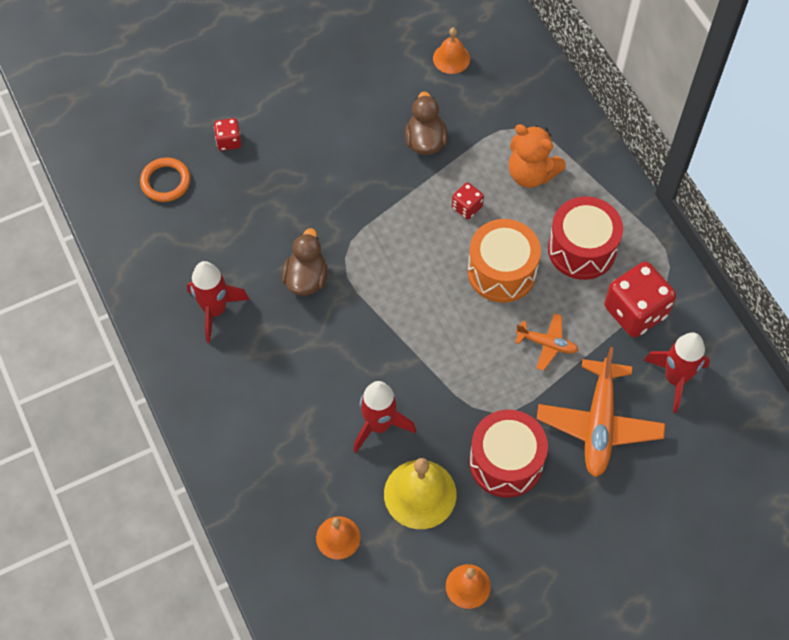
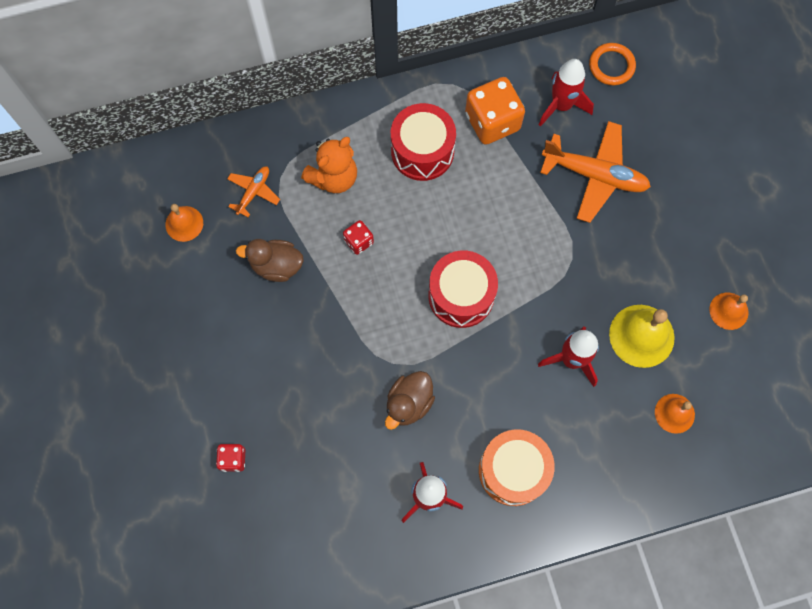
camera: 80 degrees left, 10 degrees up
orange ring [140,157,191,202] -> orange ring moved to [589,43,636,85]
brown duck [282,228,328,296] -> brown duck turned 75 degrees counterclockwise [385,371,435,430]
orange drum [468,219,541,303] -> orange drum moved to [479,429,555,506]
red drum [469,410,548,498] -> red drum moved to [428,251,498,328]
orange plane [515,313,578,371] -> orange plane moved to [227,167,280,217]
red dice [604,262,676,338] -> orange dice [465,77,525,145]

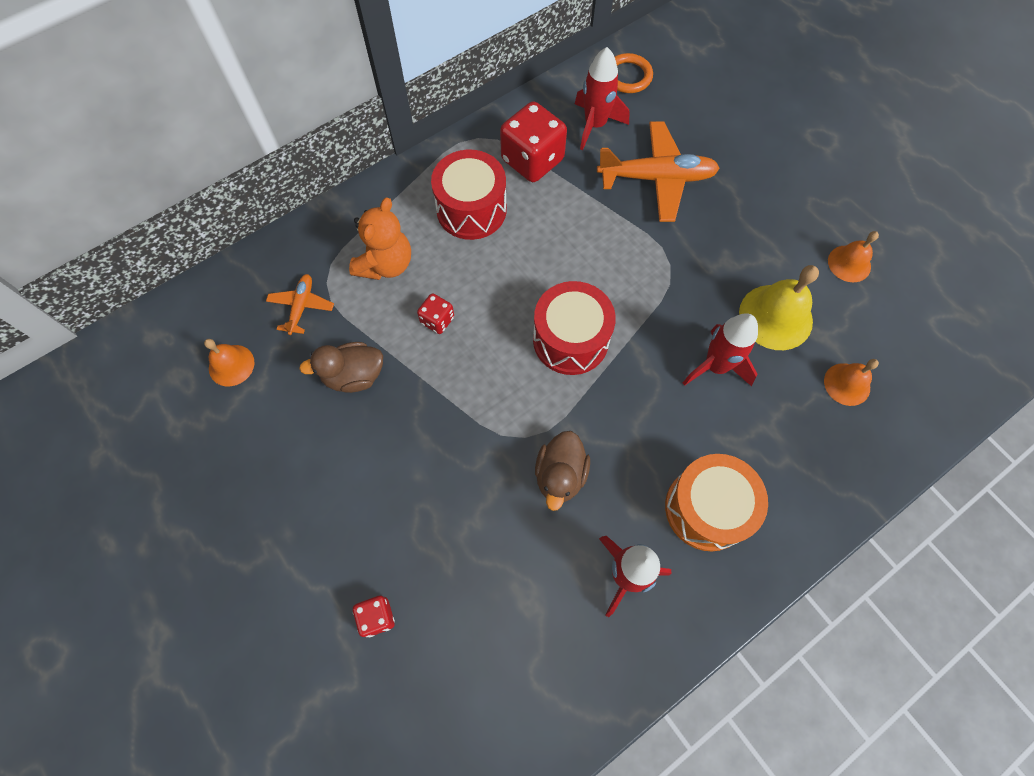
camera: 20 degrees left, 5 degrees down
orange dice [465,77,525,145] -> red dice [500,101,567,182]

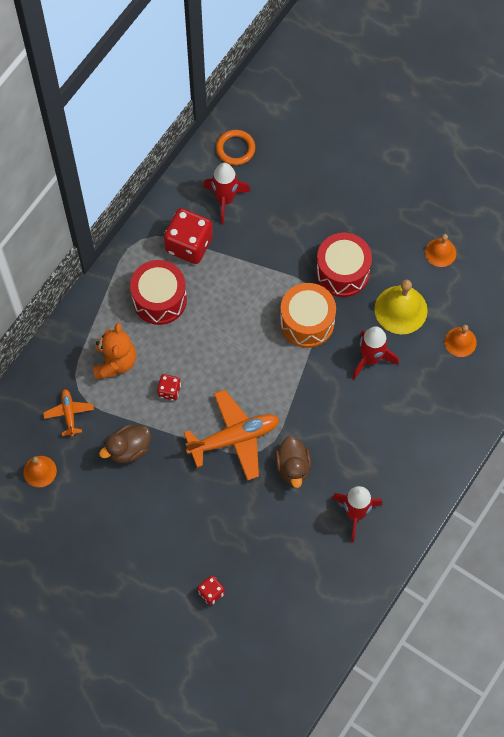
camera: 20 degrees left, 0 degrees up
red drum [533,281,616,375] -> red drum moved to [316,233,372,297]
orange plane [597,121,720,222] -> orange plane moved to [184,390,279,481]
orange drum [665,454,768,551] -> orange drum moved to [280,283,336,348]

